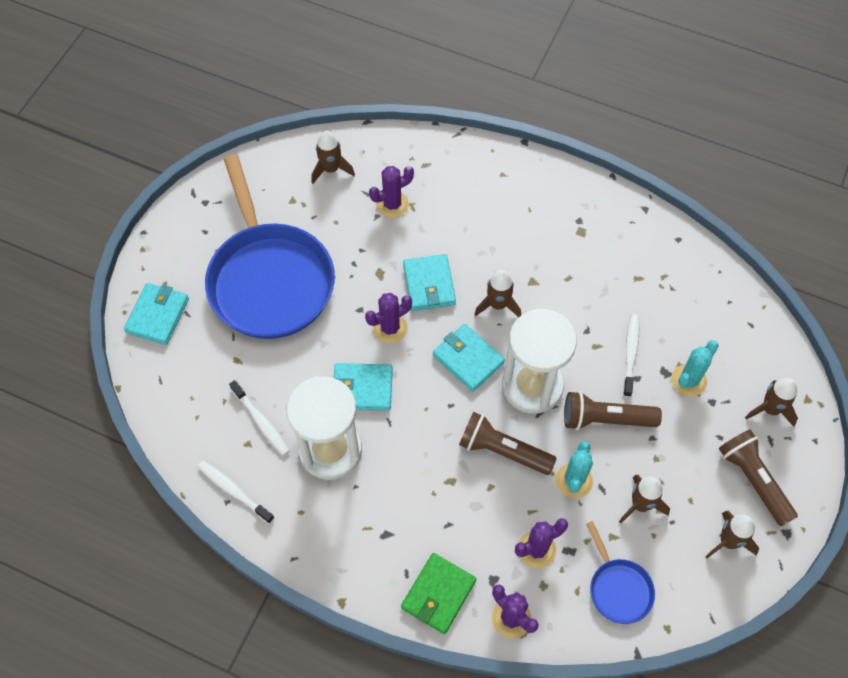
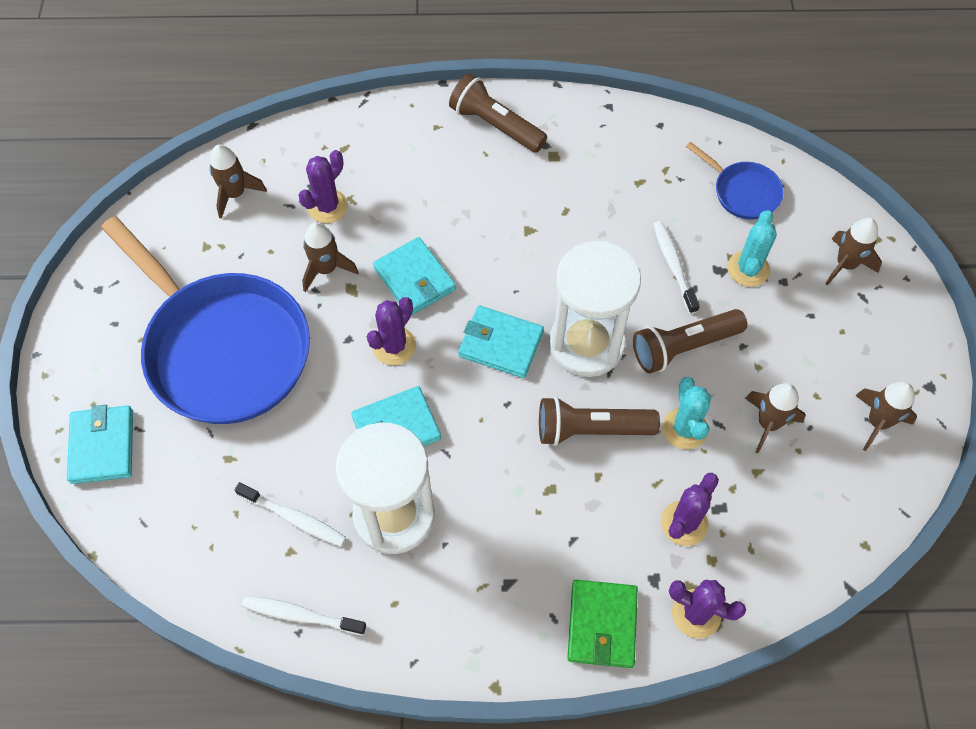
camera: 25 degrees left, 0 degrees up
brown rocket [474,270,521,317] -> brown rocket moved to [302,222,359,292]
blue pan [586,521,655,624] -> blue pan moved to [686,142,784,220]
brown flashlight [719,429,798,526] -> brown flashlight moved to [449,74,547,153]

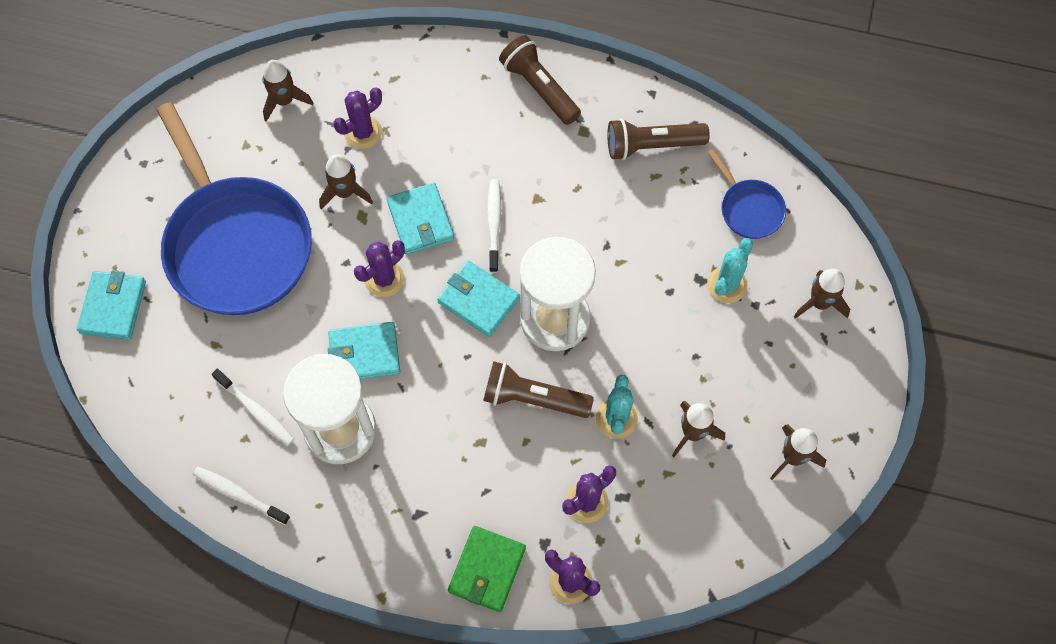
camera: 15 degrees right, 5 degrees up
brown flashlight [633,309,747,373] -> brown flashlight moved to [607,119,710,160]
white toothbrush [653,221,700,314] -> white toothbrush moved to [487,179,501,273]

